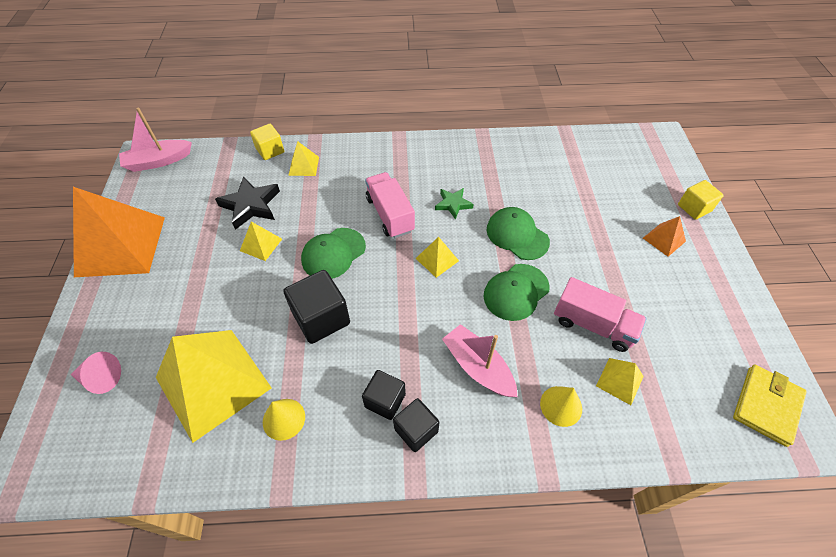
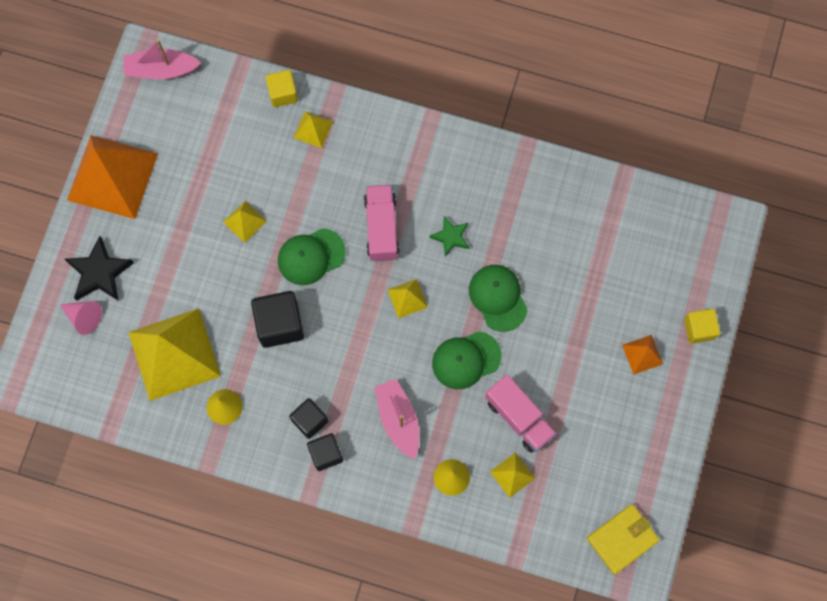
camera: 20 degrees right, 20 degrees up
black star [215,176,280,230] -> black star moved to [65,236,134,301]

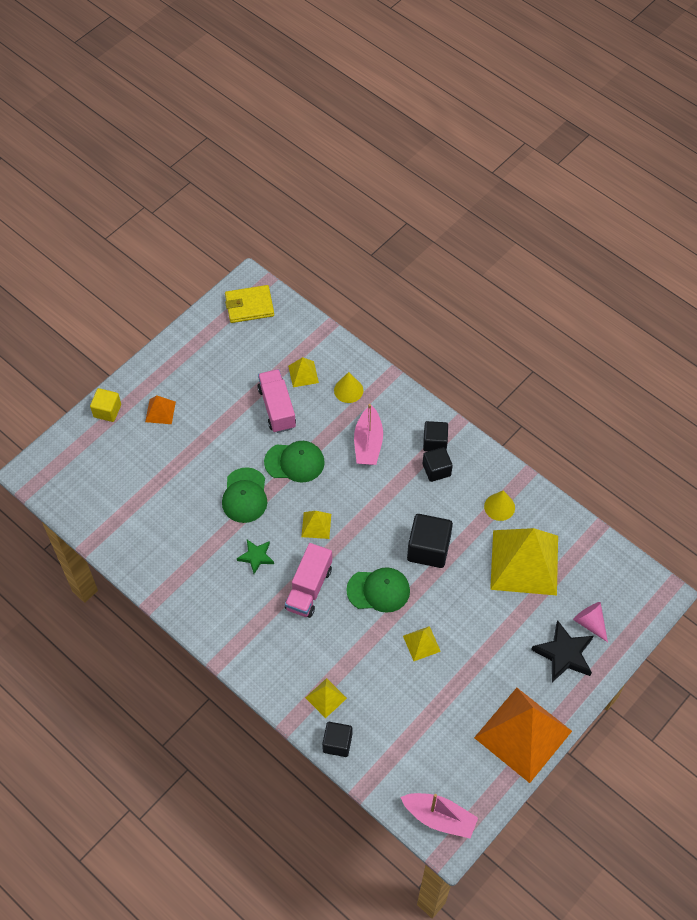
camera: 155 degrees left, 15 degrees down
yellow cube [266,70,298,107] -> black cube [322,722,352,757]

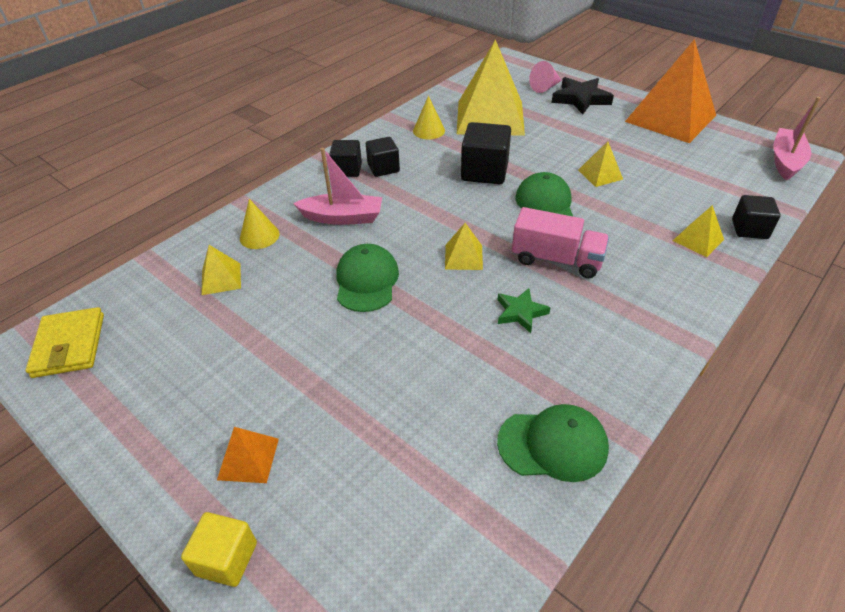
camera: 90 degrees left, 15 degrees down
green cap [222,467,267,523] -> green cap moved to [497,404,609,482]
pink truck [257,369,296,433] -> none

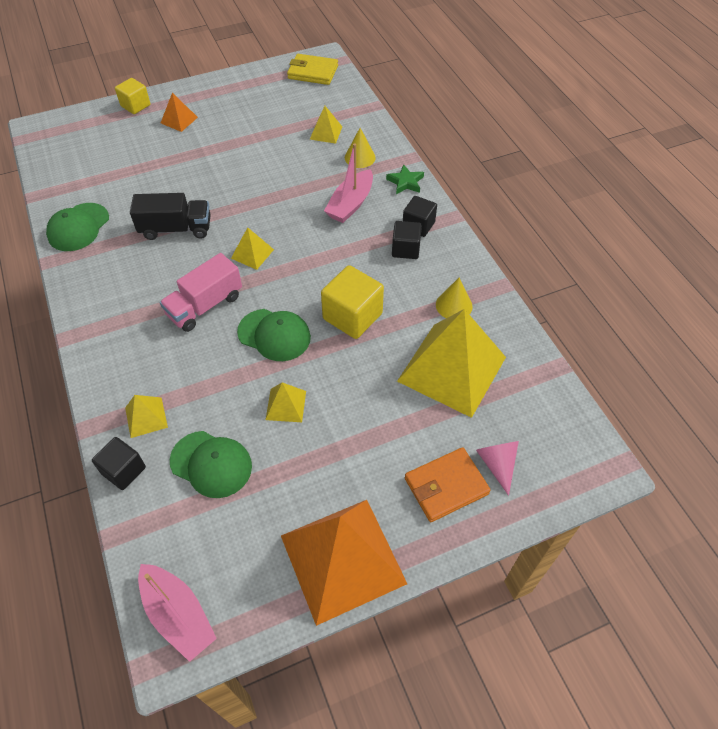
camera: 115 degrees right, 10 degrees up
green cap [336,244,399,312] -> green cap moved to [170,431,252,498]
black cube [461,122,511,184] -> yellow cube [321,265,384,339]
green star [497,288,551,333] -> green star moved to [386,164,424,194]
black star [552,77,614,114] -> orange wallet [405,447,491,522]
none -> black truck [130,193,211,240]

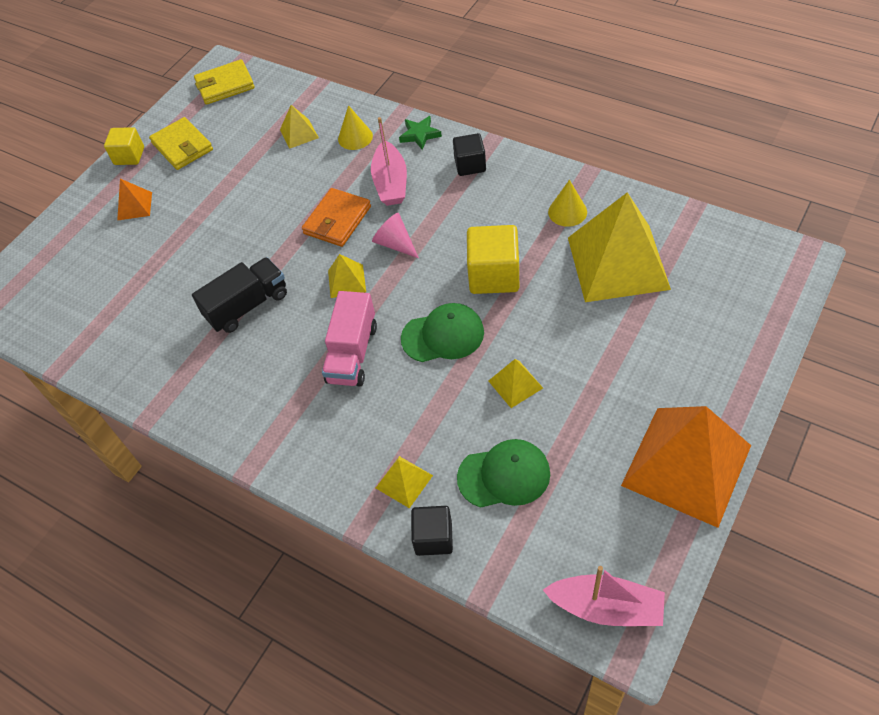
camera: 30 degrees left, 0 degrees up
green cap [46,203,109,251] -> none
yellow cube [115,78,150,114] -> yellow cube moved to [104,127,144,165]
black cube [392,221,422,259] -> none
orange wallet [405,447,491,522] -> orange wallet moved to [302,188,371,247]
pink cone [476,441,519,496] -> pink cone moved to [372,213,419,258]
none -> yellow wallet [149,117,213,170]

